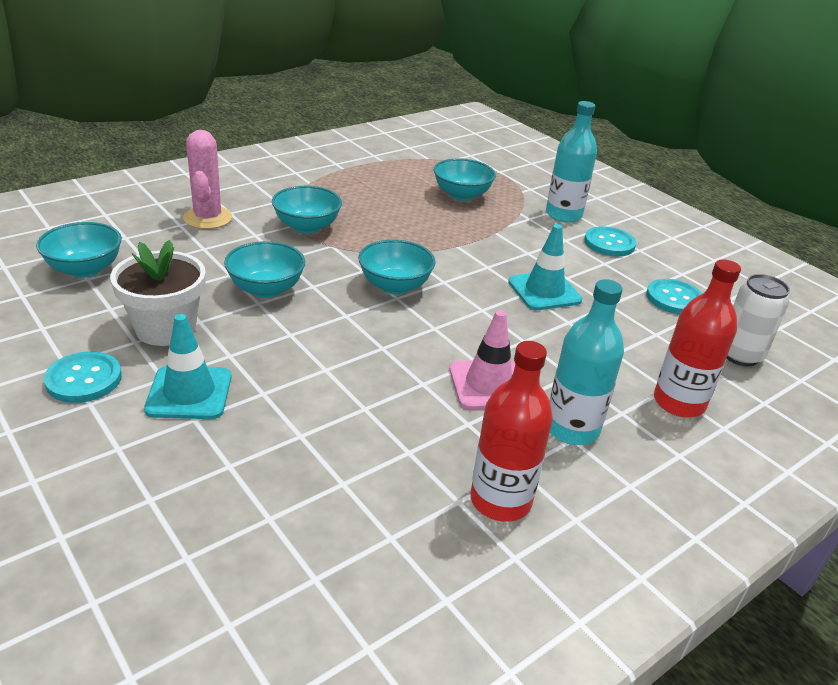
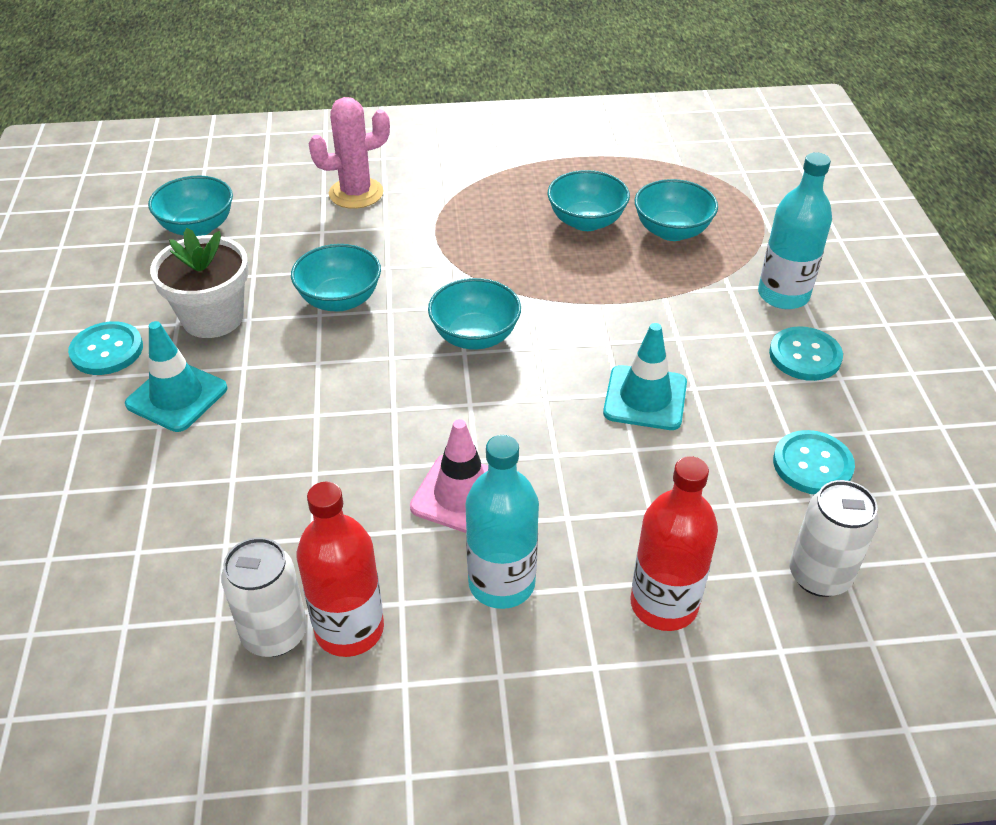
camera: 35 degrees right, 10 degrees up
pink cactus [183,130,232,229] -> pink cactus turned 45 degrees clockwise [309,97,390,209]
turquoise bowl [272,186,342,234] -> turquoise bowl moved to [547,170,630,231]
none -> white can [221,537,307,657]

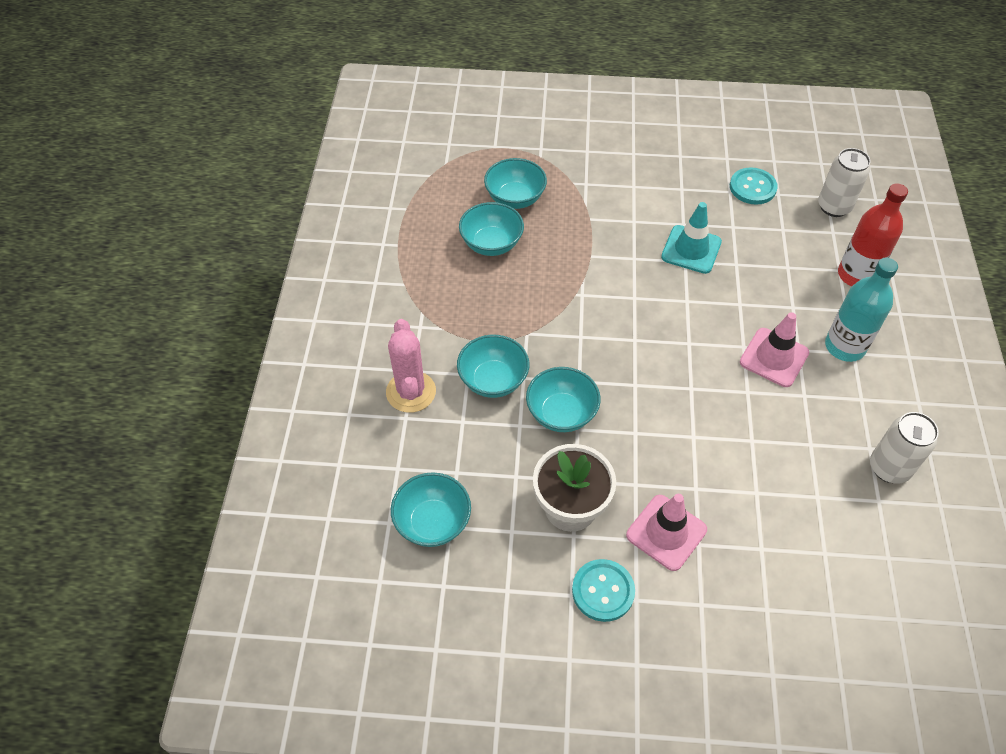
camera: 80 degrees left, 10 degrees up
turquoise traffic cone [125,321,227,432] -> pink traffic cone [626,494,707,571]
red bottle [297,482,384,657] -> none
turquoise bowl [428,278,521,350] -> turquoise bowl moved to [457,335,529,398]
turquoise bottle [758,152,832,309] -> none
turquoise button [769,326,843,381] -> none

